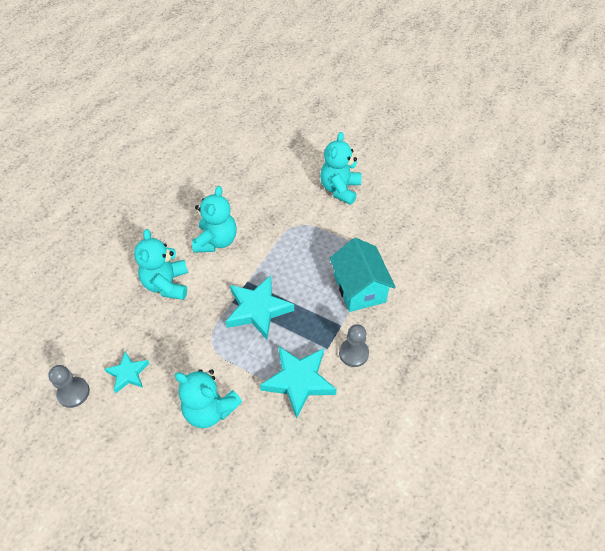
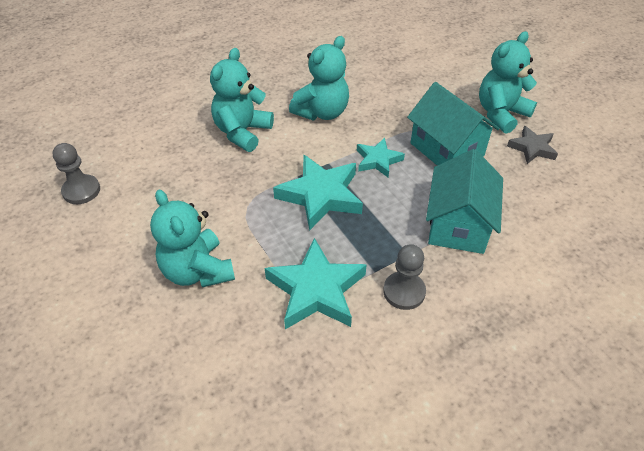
camera: 30 degrees right, 5 degrees down
turquoise star [105,351,150,393] -> turquoise star moved to [357,138,405,177]
none -> turquoise house [407,82,500,165]
none -> grey star [507,126,558,164]

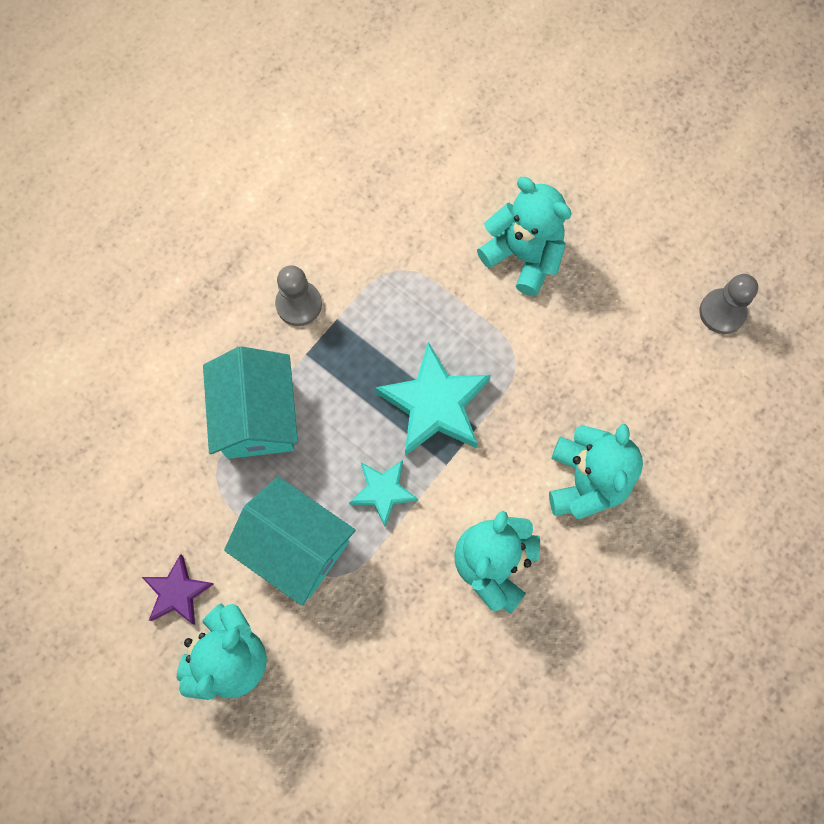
camera: 160 degrees right, 25 degrees up
turquoise star [265,238,366,329] -> none
grey star [507,126,558,164] -> purple star [142,554,213,625]

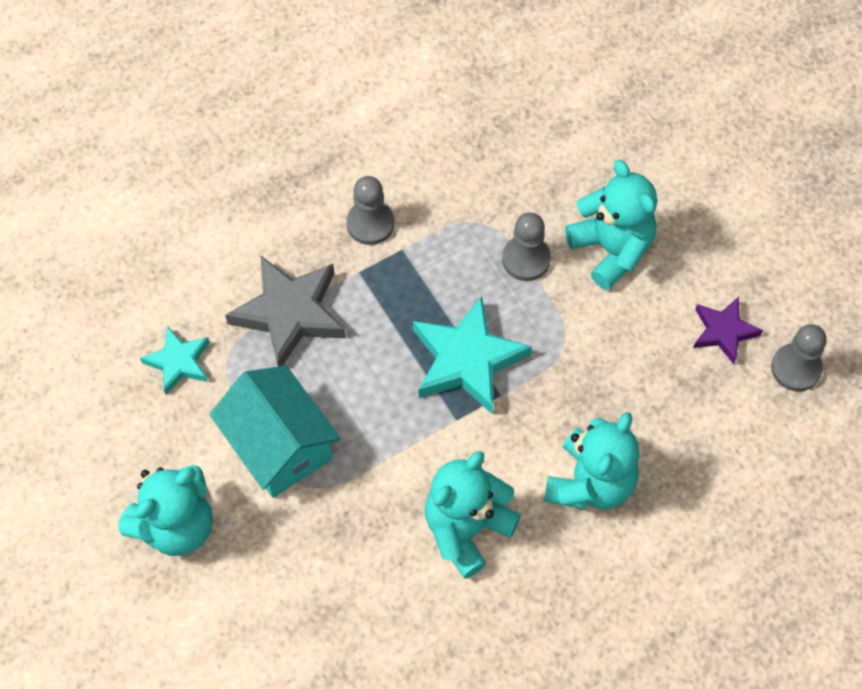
camera: 20 degrees right, 10 degrees down
purple star [142,554,213,625] -> purple star moved to [693,297,763,364]
turquoise house [203,346,298,459] -> grey star [225,255,346,367]
turquoise star [349,460,418,527] -> turquoise star moved to [140,326,210,394]
none -> grey pawn [502,212,551,281]

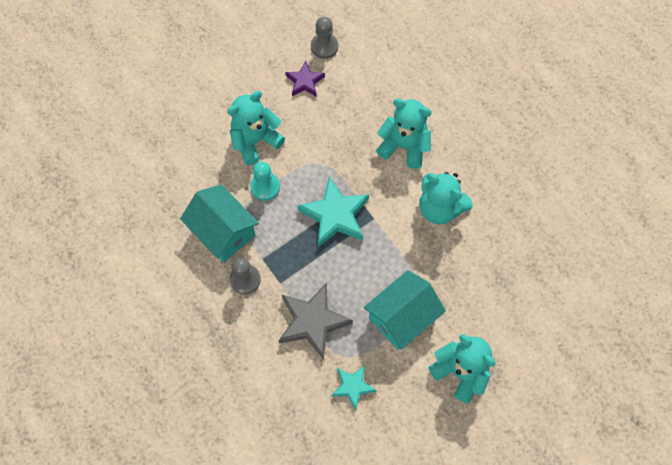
camera: 95 degrees left, 5 degrees up
grey pawn [502,212,551,281] -> turquoise pawn [250,162,280,201]
none -> turquoise house [180,185,259,262]

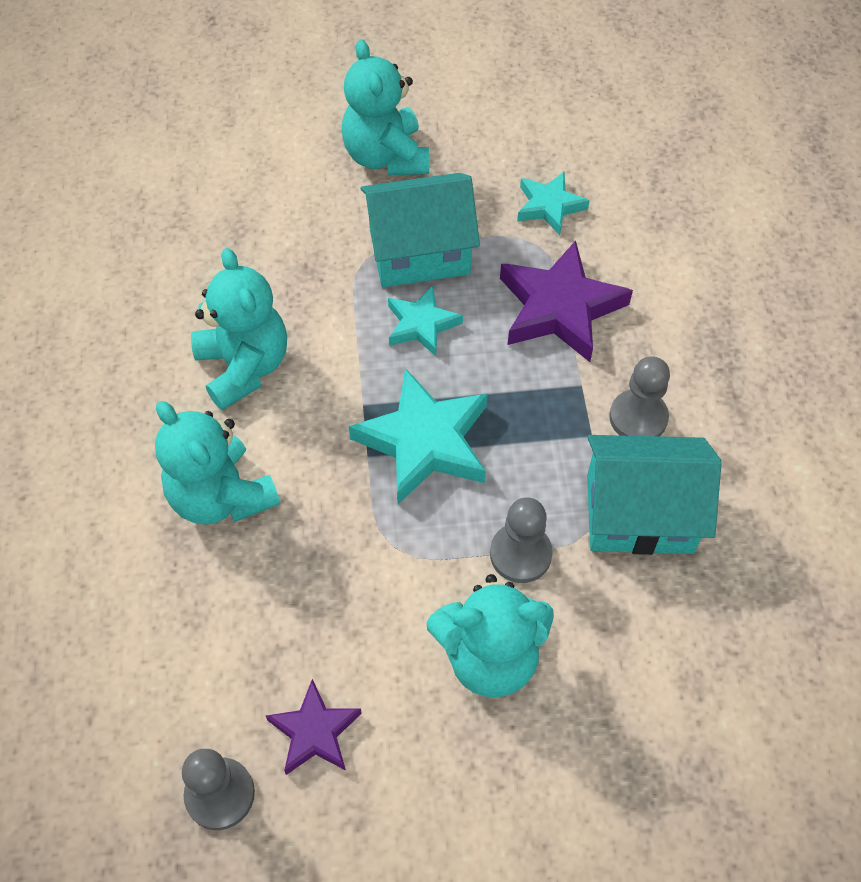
camera: 150 degrees left, 10 degrees down
turquoise house [180,185,259,262] -> turquoise house turned 75 degrees counterclockwise [587,435,722,555]
turquoise pawn [250,162,280,201] -> grey pawn [490,497,553,583]
grey star [279,283,353,359] -> purple star [500,240,633,362]
none -> turquoise star [388,285,463,356]

